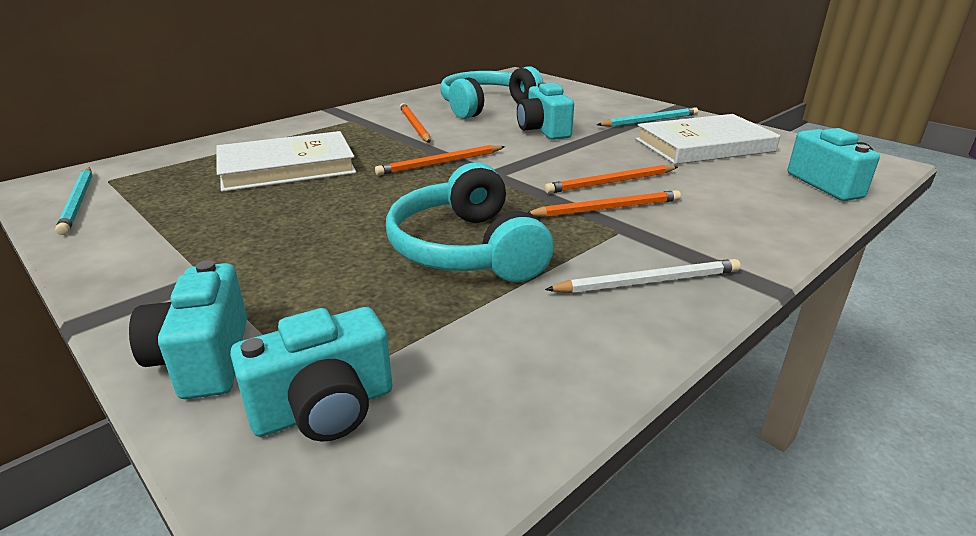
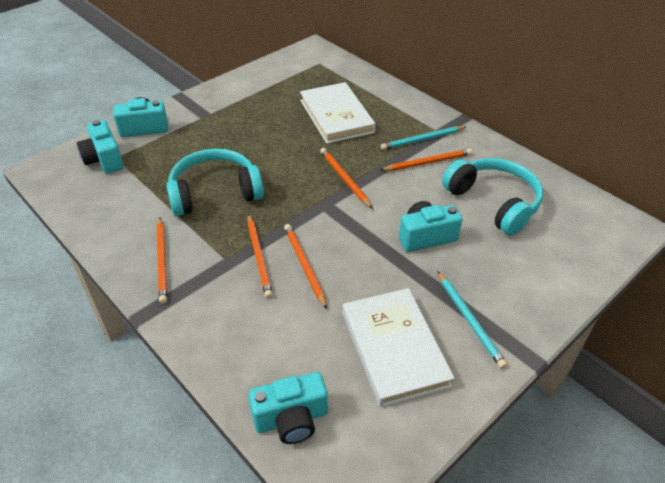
camera: 90 degrees right, 15 degrees up
turquoise pencil [55,167,92,235] -> turquoise pencil moved to [381,126,466,150]
white pencil [545,259,741,293] -> orange pencil [157,217,167,304]

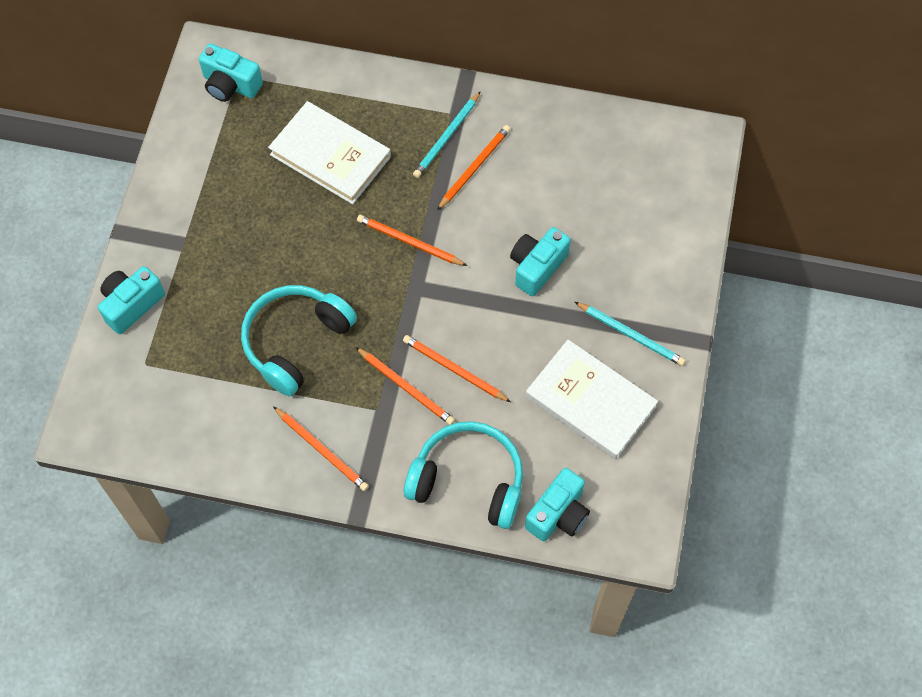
camera: 35 degrees left, 20 degrees up
turquoise camera [77,120,124,174] -> turquoise camera moved to [199,43,263,102]
turquoise headphones [442,158,543,236] -> turquoise headphones moved to [404,421,523,529]

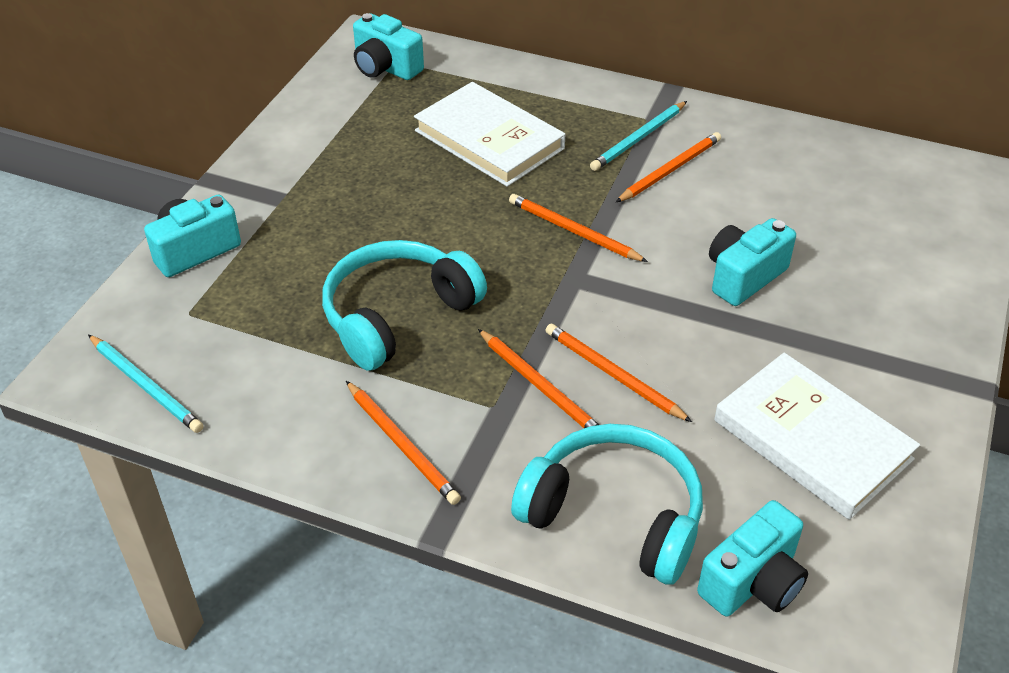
camera: 10 degrees right, 20 degrees down
turquoise pencil [575,302,686,366] -> turquoise pencil moved to [88,335,204,433]

